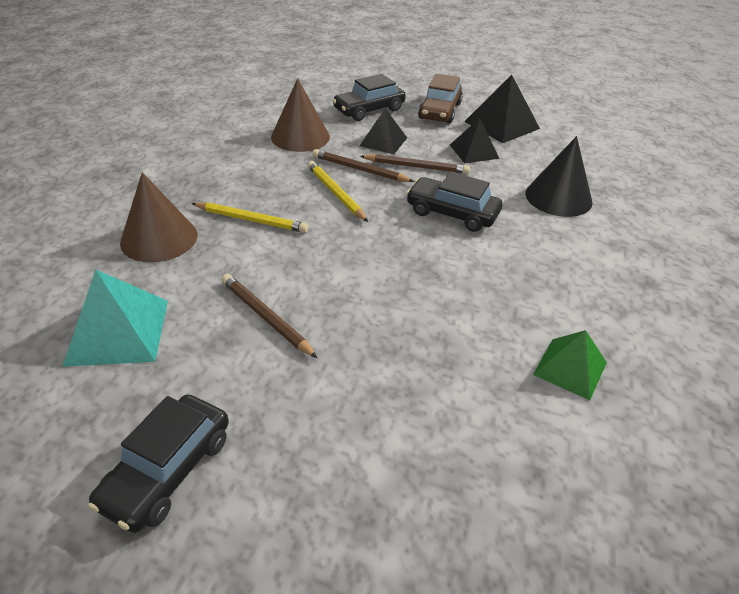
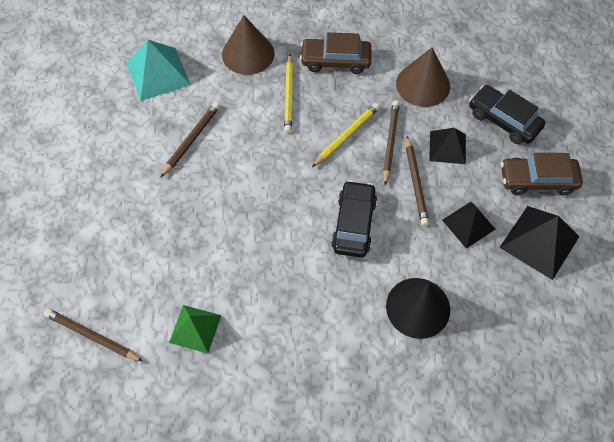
camera: 75 degrees right, 20 degrees up
black car [88,394,229,533] -> none
none -> brown pencil [44,309,144,362]
none -> brown car [300,32,372,74]

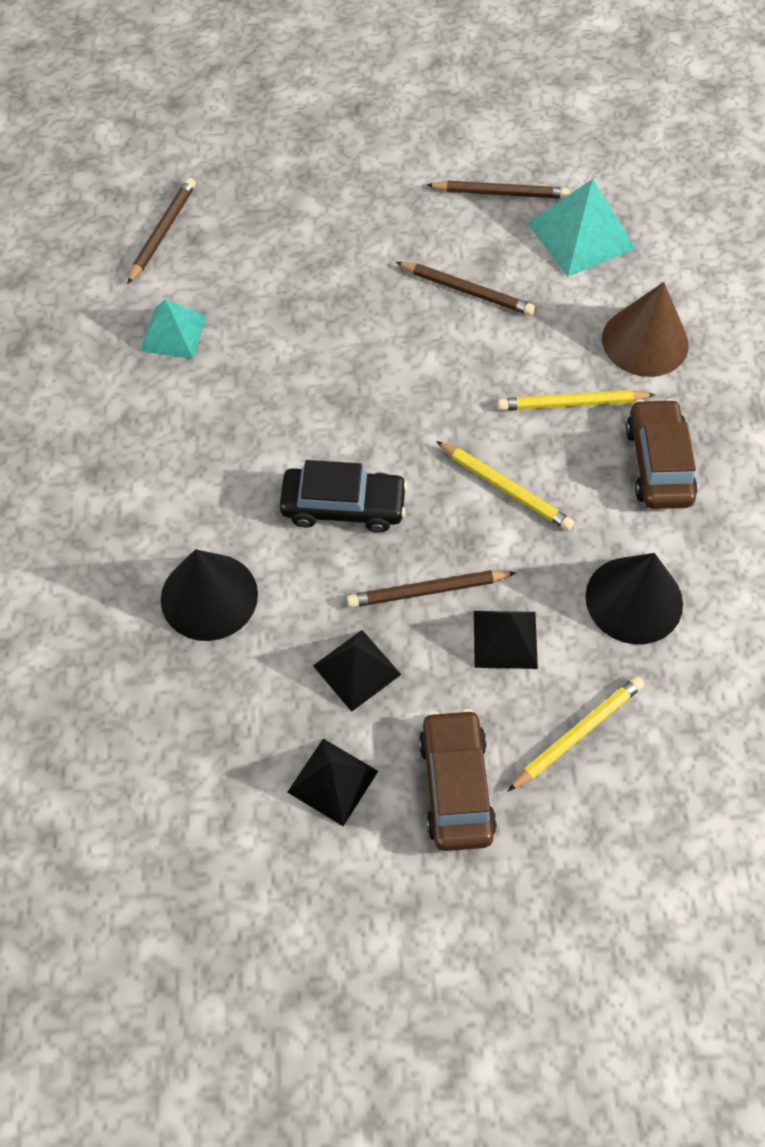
camera: 85 degrees right, 0 degrees up
green pyramid [169,305,222,353] -> turquoise pyramid [140,299,207,359]
brown pencil [383,100,400,185] -> brown pencil moved to [427,180,570,199]
brown cone [396,47,450,107] -> black cone [585,553,683,644]
black car [469,85,545,144] -> yellow pencil [508,676,644,791]
black pyramid [499,206,580,280] -> black pyramid [288,739,378,826], size x0.66

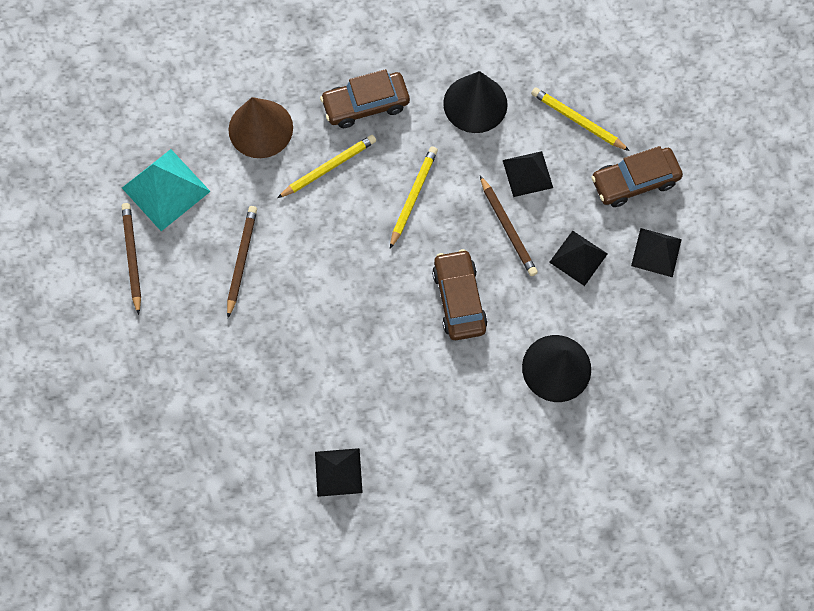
camera: 105 degrees left, 10 degrees up
brown pencil [127,178,196,284] -> none
turquoise pyramid [140,299,207,359] -> black pyramid [315,448,363,497]
black car [279,460,408,533] -> brown car [432,249,488,340]
yellow pencil [498,390,655,411] -> yellow pencil turned 105 degrees counterclockwise [277,135,376,198]

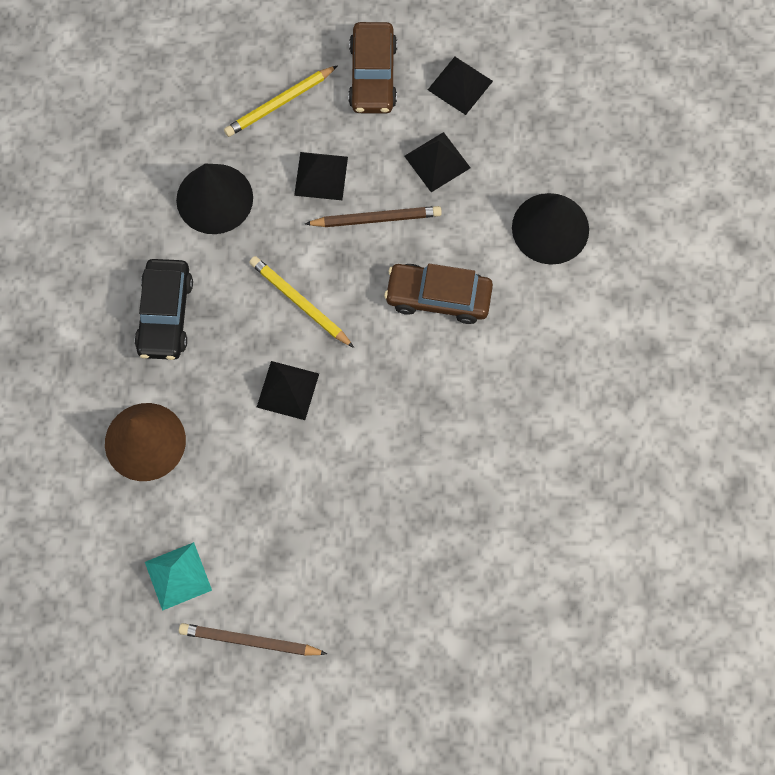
camera: 70 degrees left, 0 degrees up
turquoise pyramid [122,149,211,231] -> turquoise pyramid [145,542,212,611], size x0.66
brown pencil [227,206,257,318] -> none
yellow pencil [277,135,376,198] -> none
black pyramid [315,448,363,497] -> black pyramid moved to [257,361,319,420]
brown car [320,69,410,128] -> black car [134,259,193,360]

